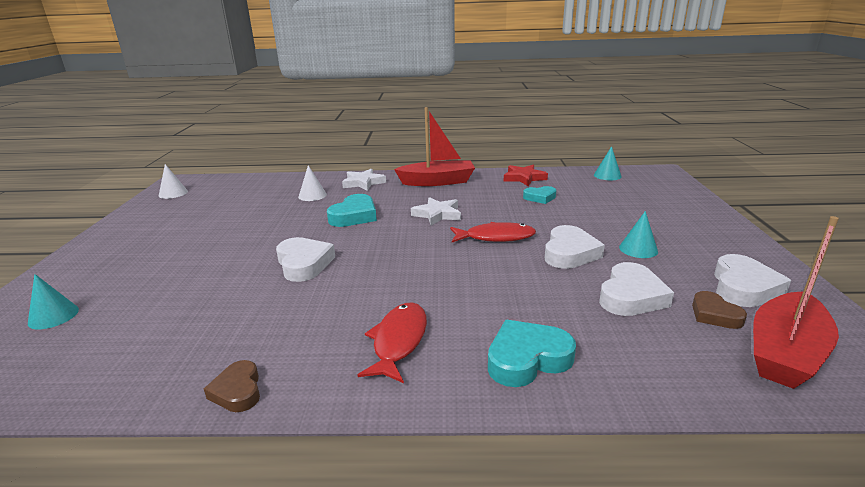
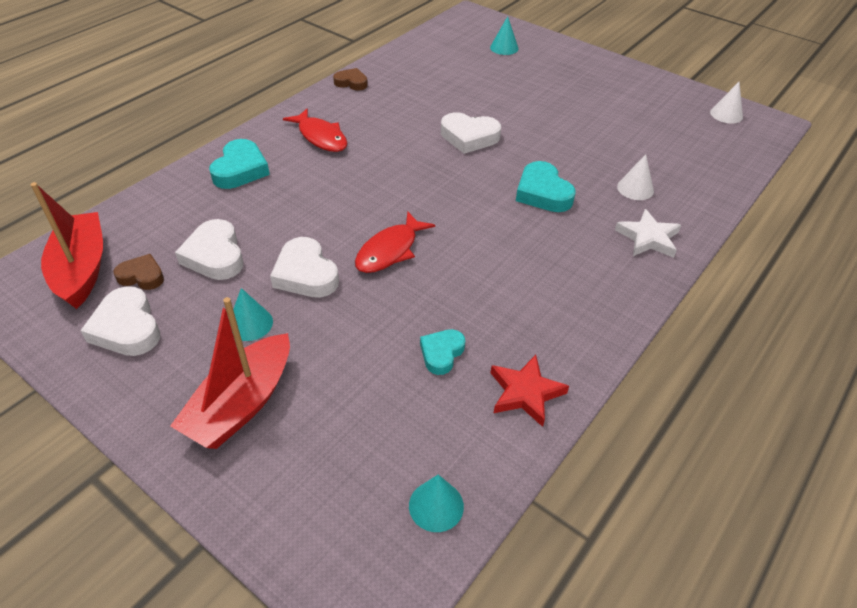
camera: 125 degrees right, 20 degrees up
red boat [394,107,475,186] -> red boat moved to [170,297,290,449]
white star [411,197,461,226] -> none

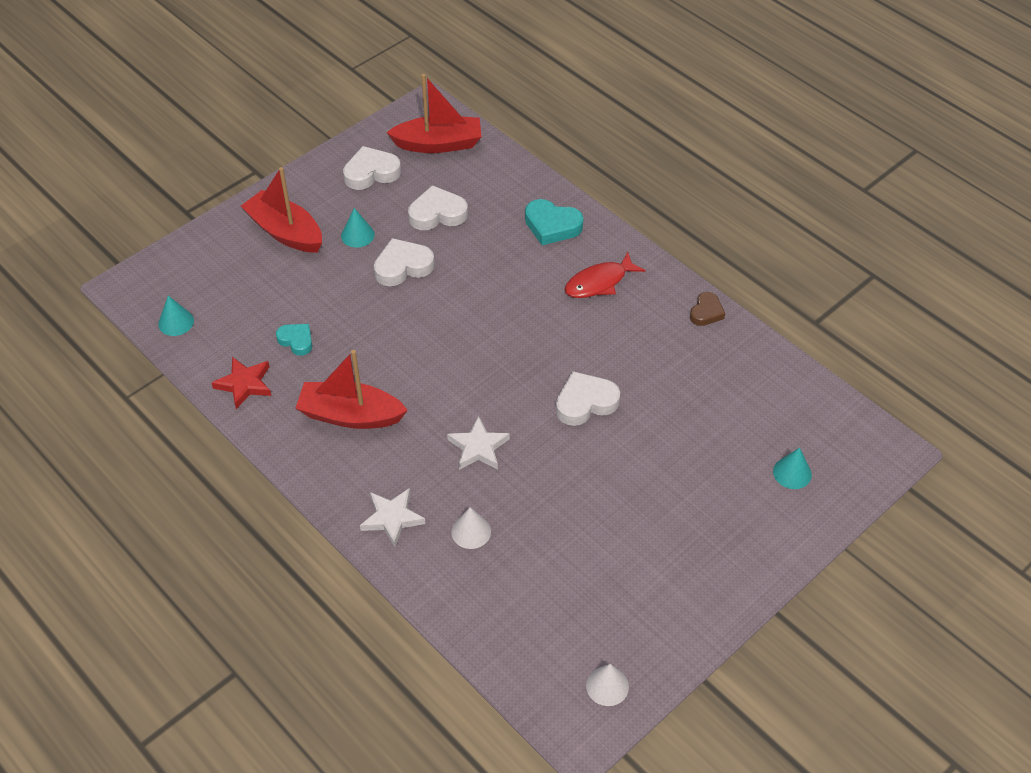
camera: 100 degrees right, 5 degrees up
brown heart [114,254,164,290] -> none
red fish [355,211,435,273] -> none
white heart [441,112,501,154] -> white heart turned 45 degrees clockwise [556,371,620,426]
turquoise heart [516,161,576,212] -> white star [447,416,510,470]
none -> red boat [296,350,408,429]

